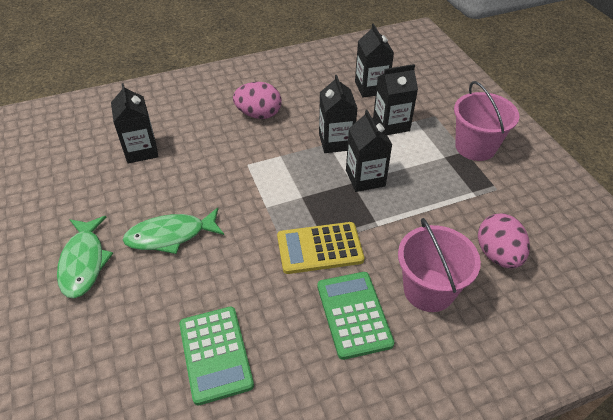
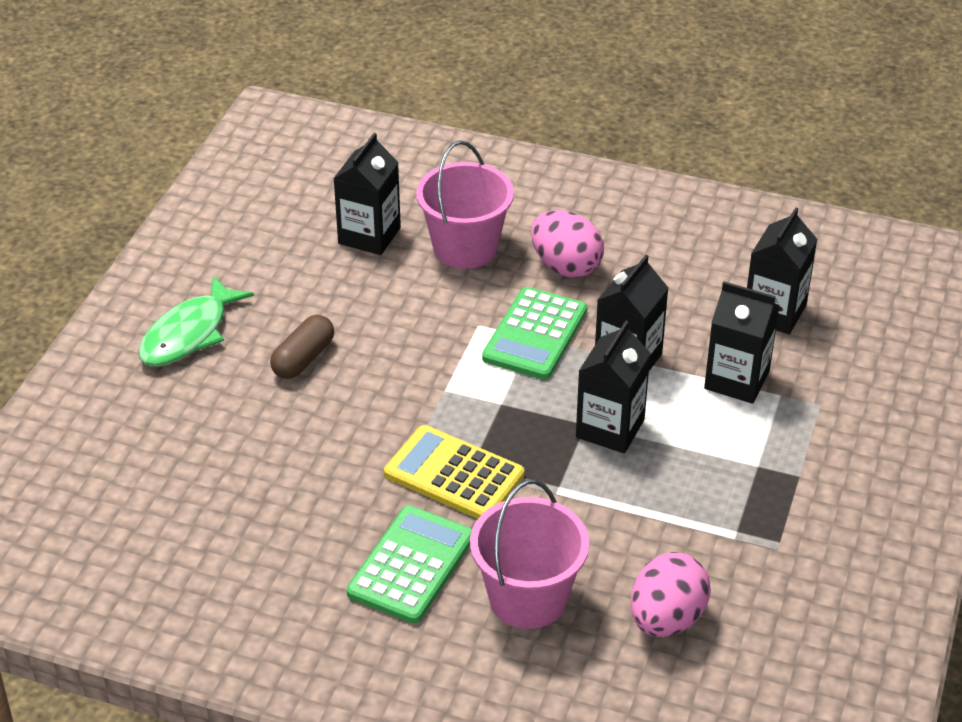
camera: 40 degrees right, 5 degrees down
green fish [123,208,224,254] -> brown capsule [270,315,334,379]
green calculator [179,307,254,405] -> green calculator moved to [482,287,587,380]
pink bucket [454,81,519,161] -> pink bucket moved to [416,141,514,269]

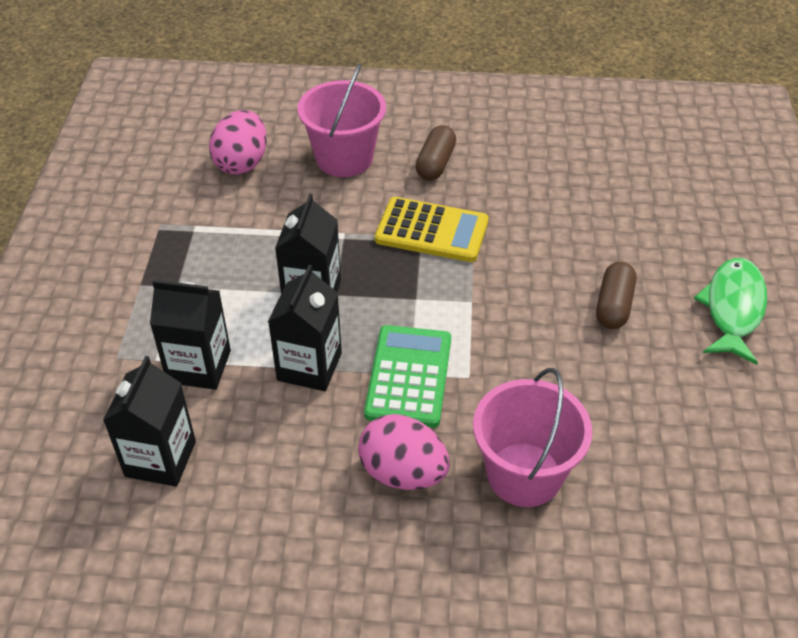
camera: 165 degrees right, 5 degrees up
black carton [333,133,401,255] -> none
green calculator [347,505,472,624] -> brown capsule [416,125,456,181]

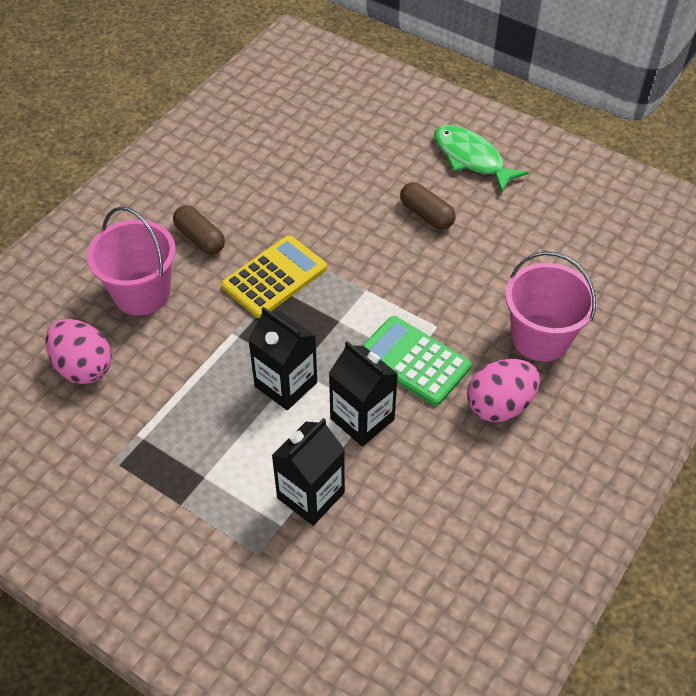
camera: 60 degrees left, 5 degrees up
black carton [103,356,196,487] -> none

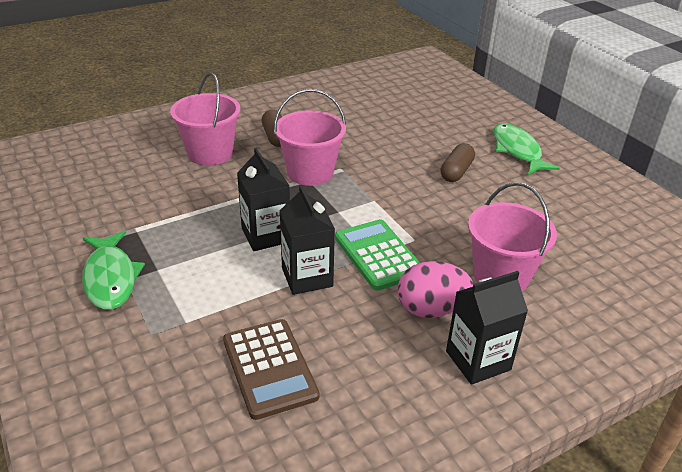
camera: 25 degrees right, 15 degrees down
pink egg [45,319,112,384] -> none
yellow calculator [222,235,327,318] -> pink bucket [274,89,346,186]
black carton [272,418,345,526] -> black carton moved to [446,271,528,385]
brown capsule [400,182,456,230] -> brown capsule turned 45 degrees clockwise [440,143,475,182]
none -> green fish [82,231,145,310]
none -> brown calculator [223,319,320,420]

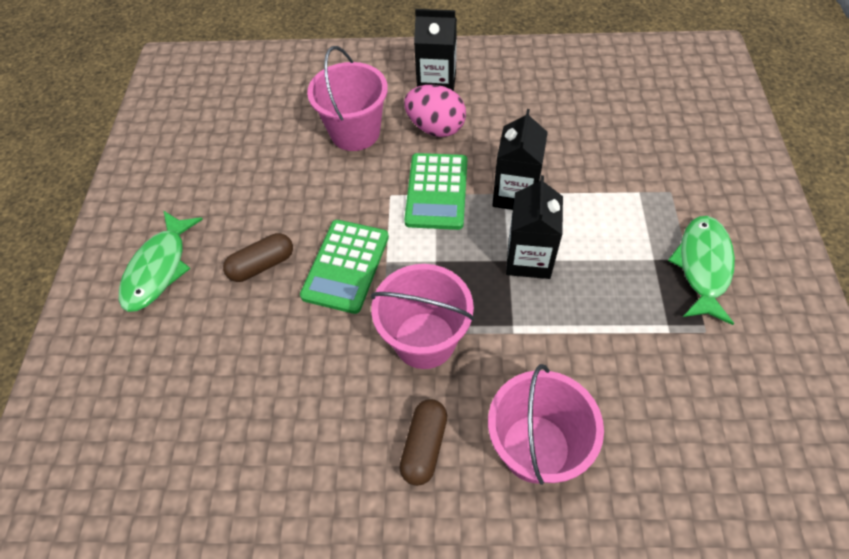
camera: 145 degrees left, 20 degrees up
brown calculator [223,319,320,420] -> none
none -> green calculator [300,220,389,314]

